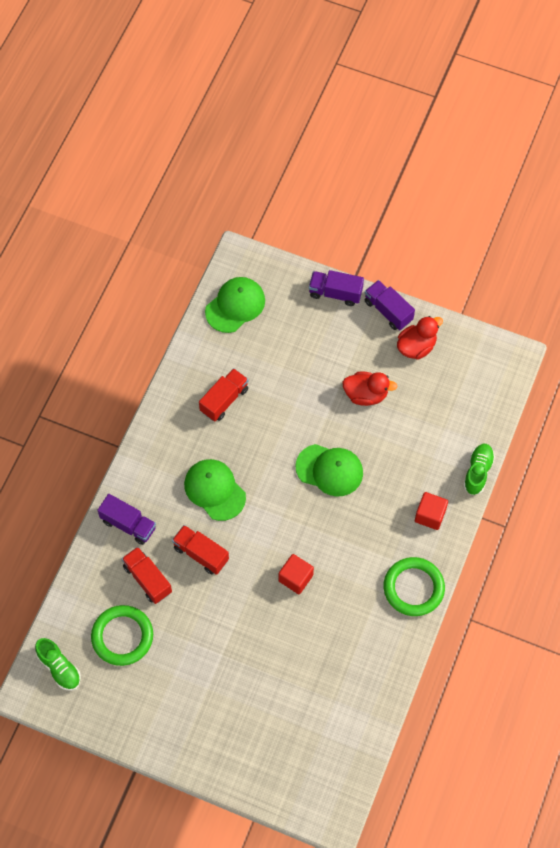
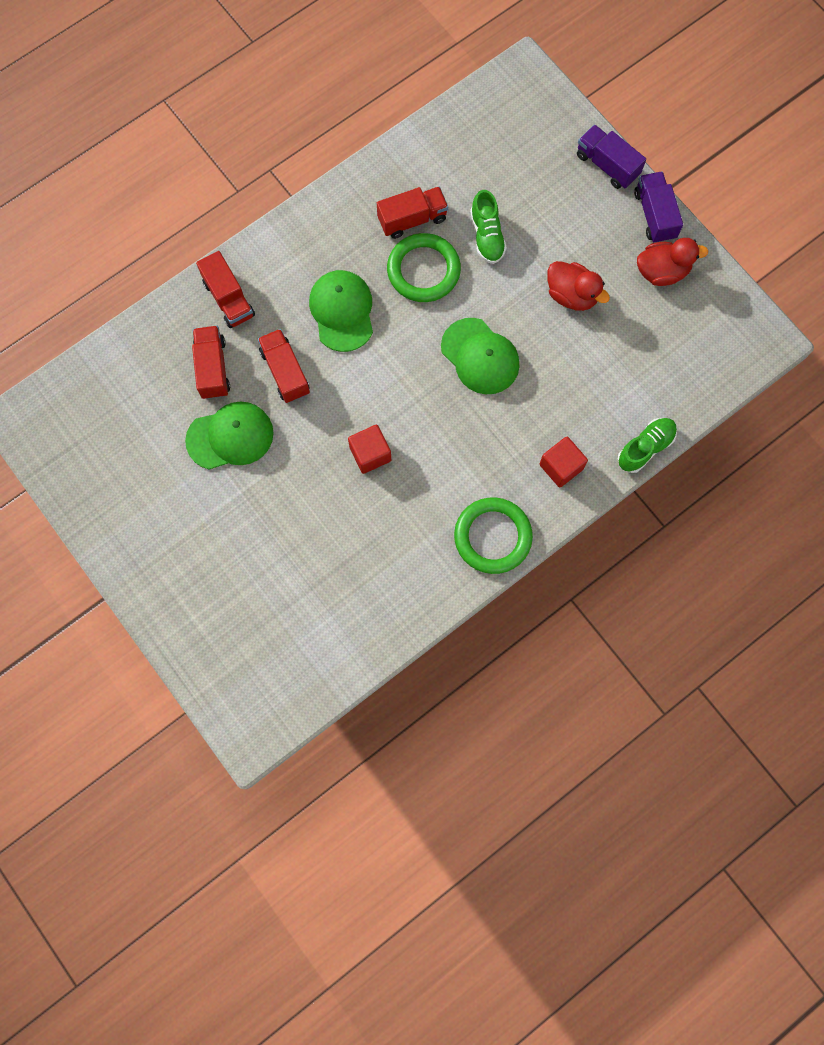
camera: 30 degrees right, 10 degrees up
green shoe [35,638,81,691] -> green shoe moved to [470,190,507,264]
green ring [91,605,153,666] -> green ring moved to [387,233,461,302]
purple truck [97,494,156,545] -> red truck [196,251,255,328]
green cap [205,277,265,333] -> green cap moved to [185,402,274,470]

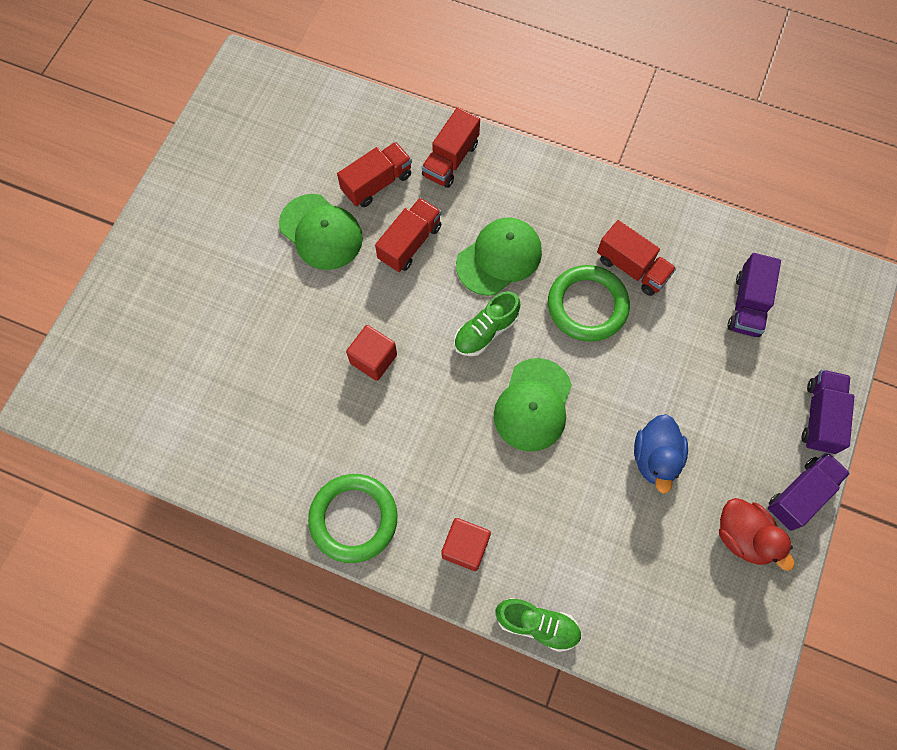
camera: 60 degrees right, 5 degrees down
green shoe [470,190,507,264] -> green shoe moved to [454,291,520,356]
red duck [547,261,610,311] -> blue duck [634,414,688,493]
none -> purple truck [728,253,781,337]

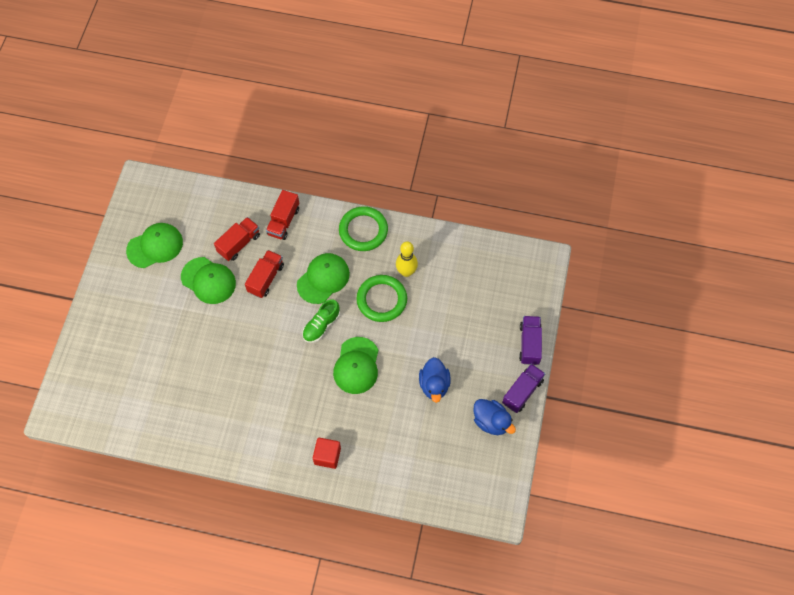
camera: 10 degrees left, 5 degrees down
green ring [308,474,398,563] -> green ring moved to [339,206,388,251]
red cube [346,325,397,381] -> none
green shoe [495,598,581,652] -> none
red truck [597,220,676,296] -> yellow bowling pin [396,241,418,277]
red duck [719,498,795,571] -> blue duck [473,399,516,435]
purple truck [728,253,781,337] -> none
none -> green cap [126,223,183,268]

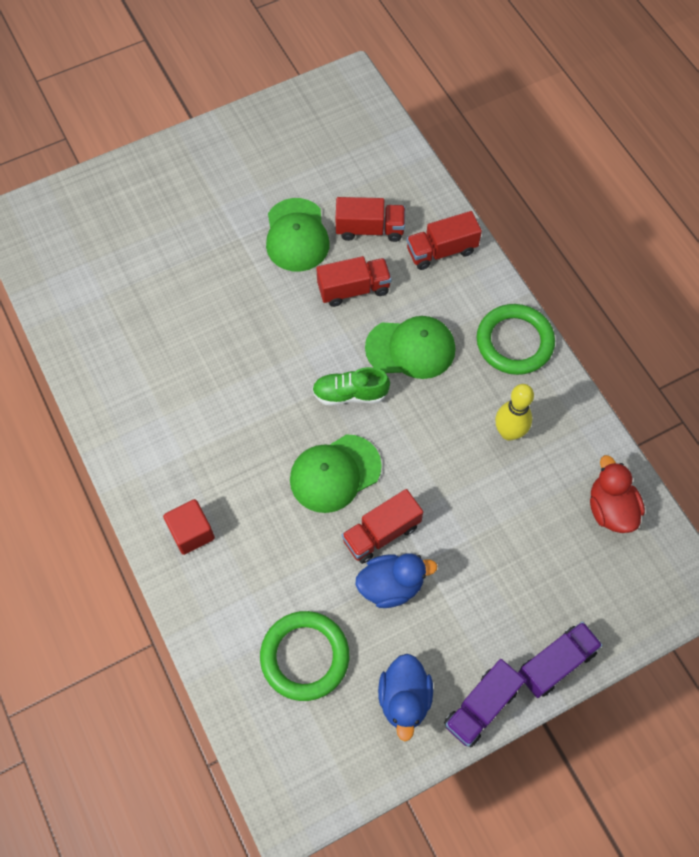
camera: 50 degrees right, 0 degrees up
green cap [126,223,183,268] -> none
green ring [356,275,407,322] -> green ring moved to [260,611,349,701]
blue duck [419,357,451,403] -> blue duck turned 150 degrees counterclockwise [355,553,438,608]
purple truck [502,364,545,413] -> purple truck turned 135 degrees clockwise [444,659,525,747]
none -> red truck [342,489,423,564]
none -> red duck [590,455,645,533]

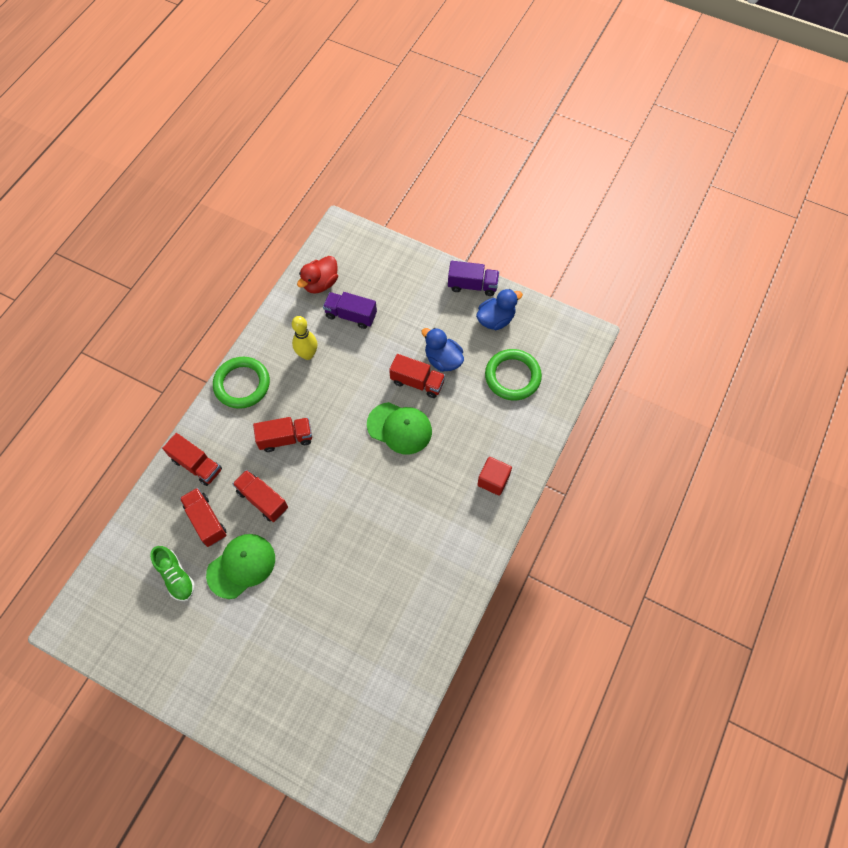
camera: 125 degrees left, 0 degrees up
green shoe [312,367,390,405] -> green shoe moved to [150,546,195,601]
green cap [365,316,455,379] -> red truck [253,417,312,452]
purple truck [518,622,603,698] -> purple truck moved to [323,292,377,329]

